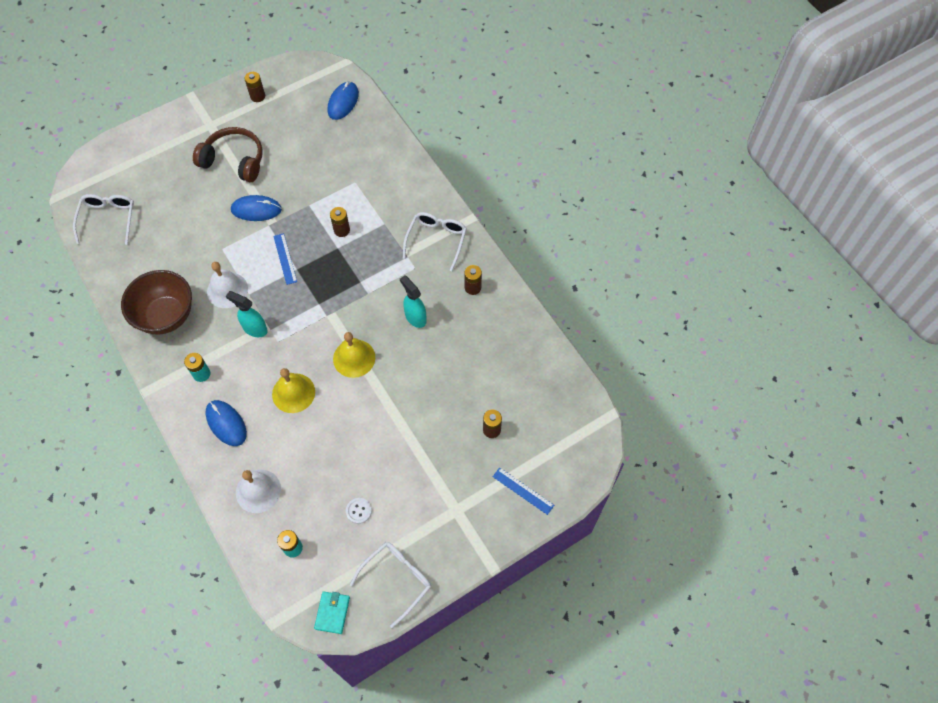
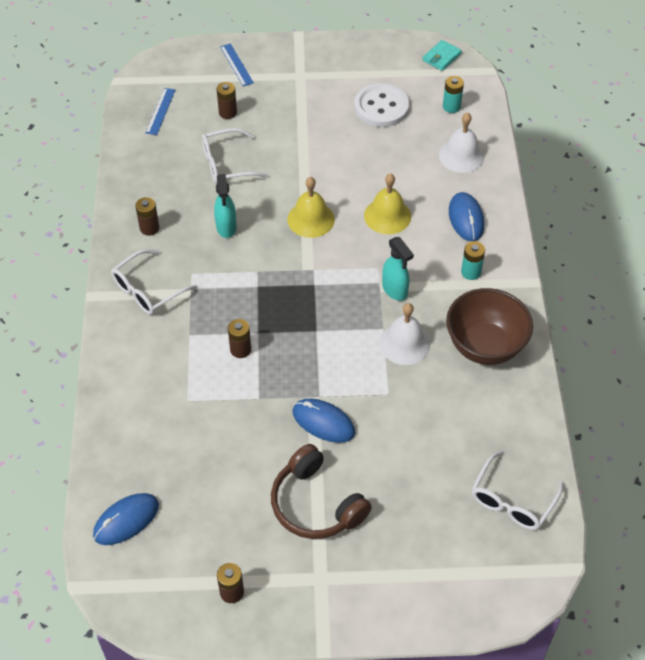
camera: 150 degrees left, 10 degrees down
blue ruler [273,233,297,285] -> blue ruler moved to [145,88,175,135]
white button [346,498,372,524] -> white button [354,83,409,127], size x2.21
white glasses [350,542,431,628] -> white glasses moved to [202,128,269,184]

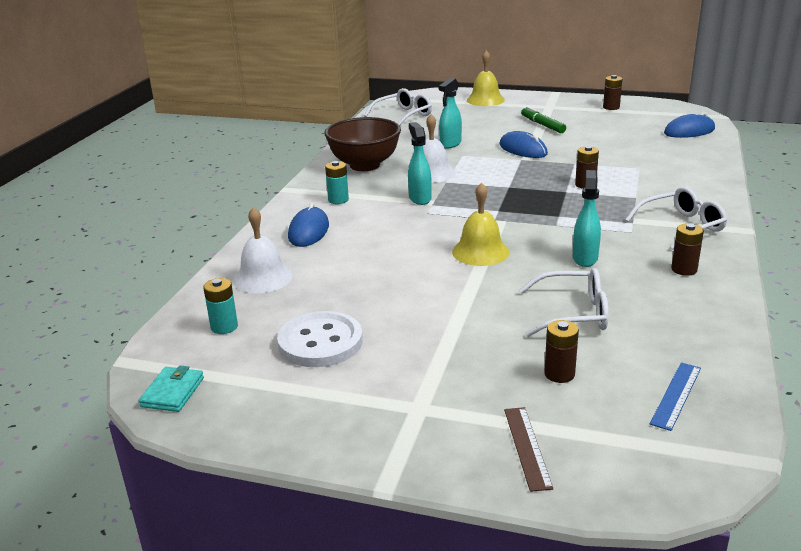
camera: 160 degrees left, 25 degrees down
blue ruler [220,43,254,86] -> brown ruler [504,407,553,492]
brown headphones [271,444,372,539] -> green marker [521,106,566,133]
yellow bell [364,173,411,234] -> yellow bell moved to [467,50,505,106]
turquoise wallet [423,40,462,71] -> turquoise wallet turned 45 degrees counterclockwise [139,366,204,412]
none -> turquoise spray bottle [439,78,462,149]

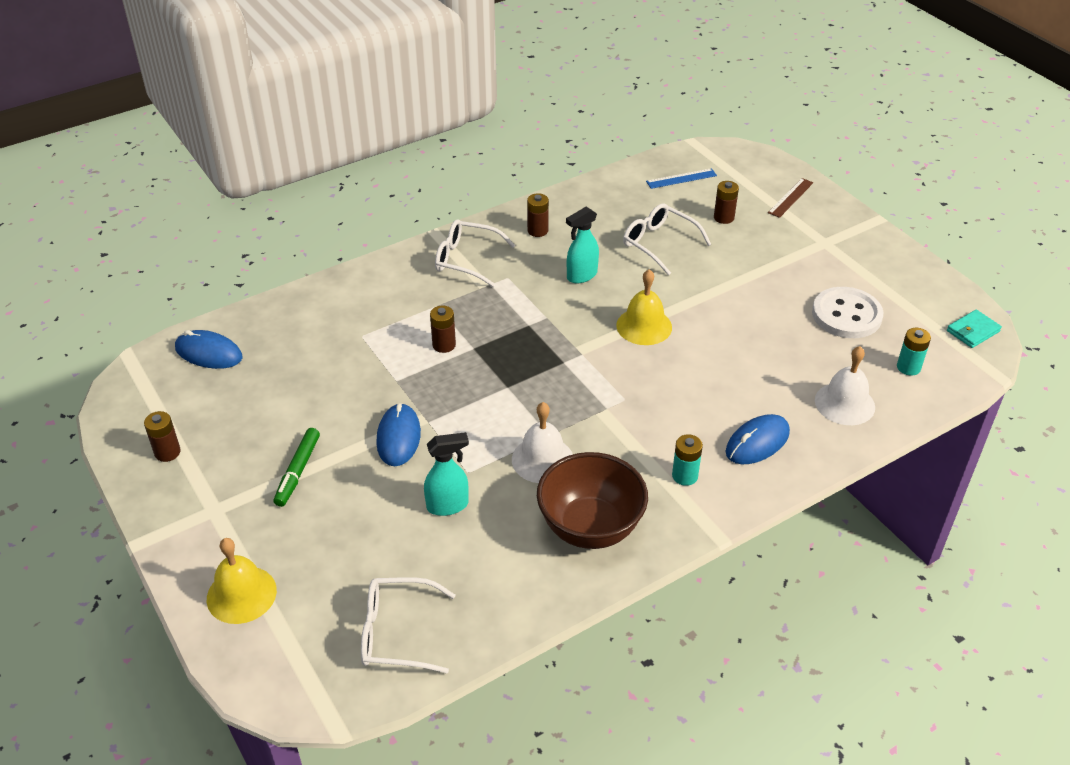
camera: 140 degrees left, 15 degrees up
turquoise spray bottle [408,122,432,205] -> none

